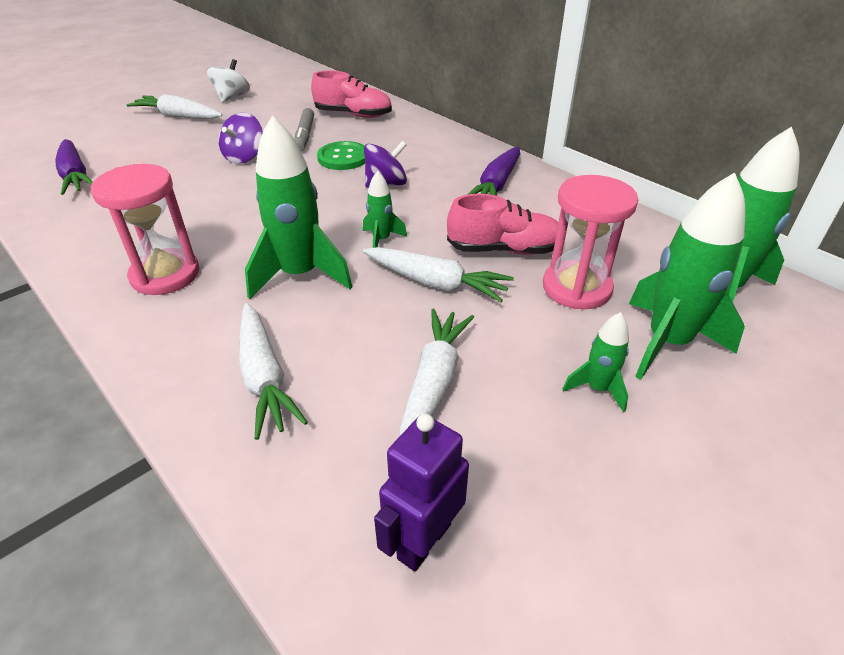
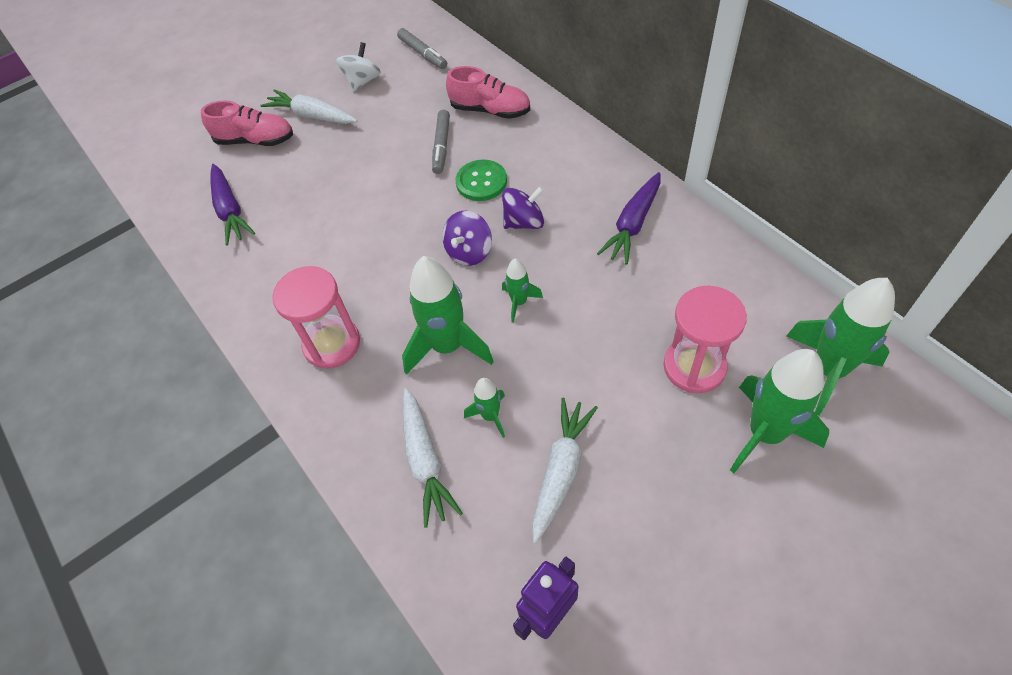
camera: 10 degrees right, 15 degrees up
purple spinning top [218,113,263,164] -> purple spinning top moved to [442,211,492,266]
white carrot [362,247,514,302] -> none
pink shoe [447,194,558,255] -> pink shoe moved to [201,101,293,146]
green rocket [562,312,629,412] -> green rocket moved to [464,378,505,438]
none -> grey marker [397,28,447,69]

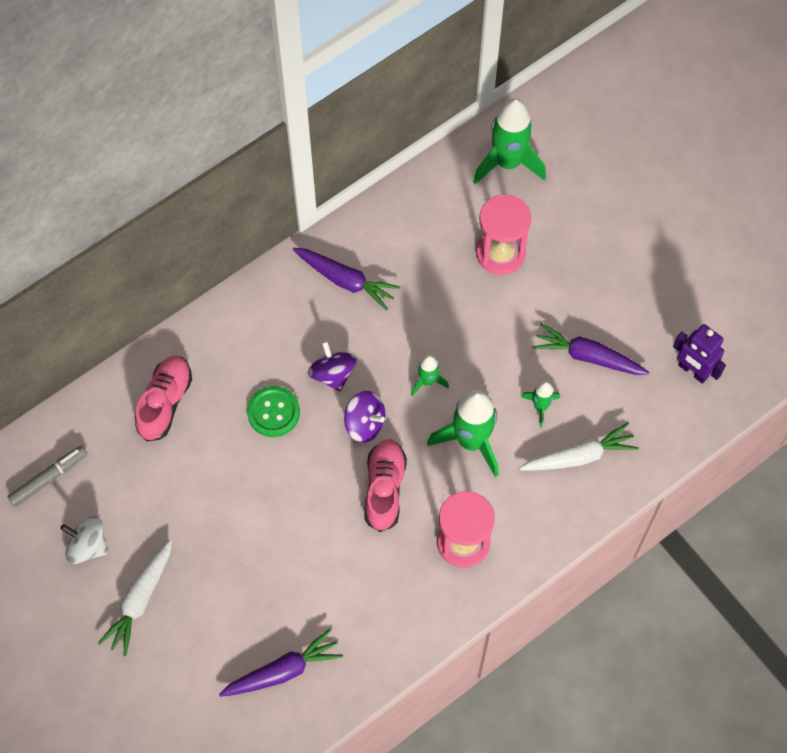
camera: 95 degrees left, 10 degrees up
pink shoe [201,101,293,146] -> pink shoe moved to [364,439,407,532]
grey marker [432,110,450,174] -> none
white carrot [532,398,598,544] -> purple carrot [532,323,649,375]
green rocket [730,349,829,473] -> none

